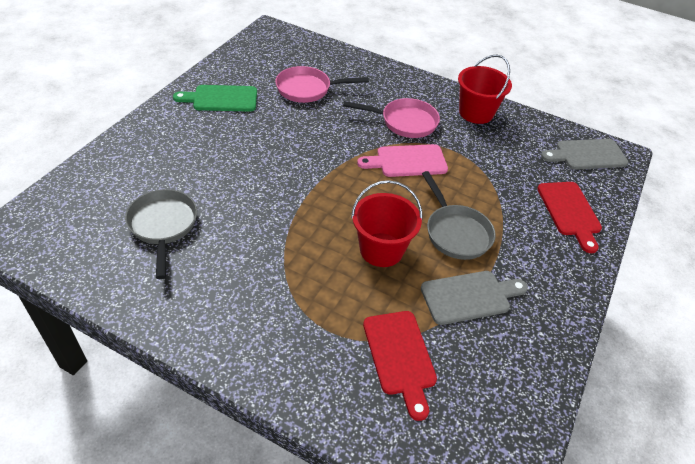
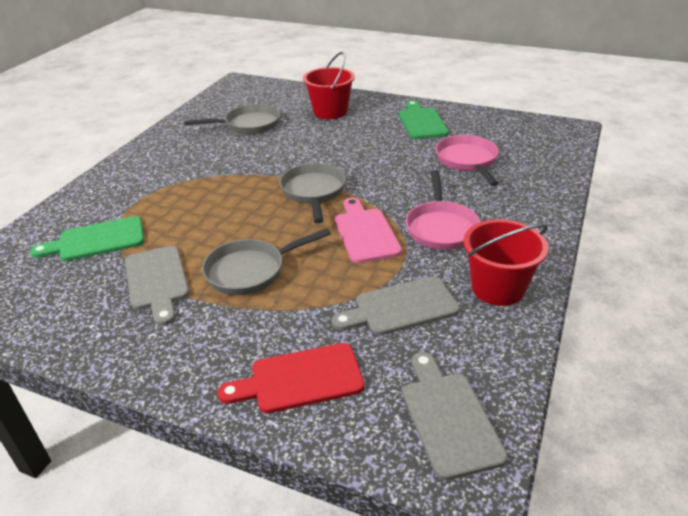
camera: 90 degrees right, 10 degrees down
red bucket [351,180,423,267] -> red bucket moved to [303,52,355,119]
red cutting board [363,311,437,421] -> green cutting board [30,216,144,261]
none -> grey pan [279,163,346,223]
none -> grey cutting board [332,276,460,336]

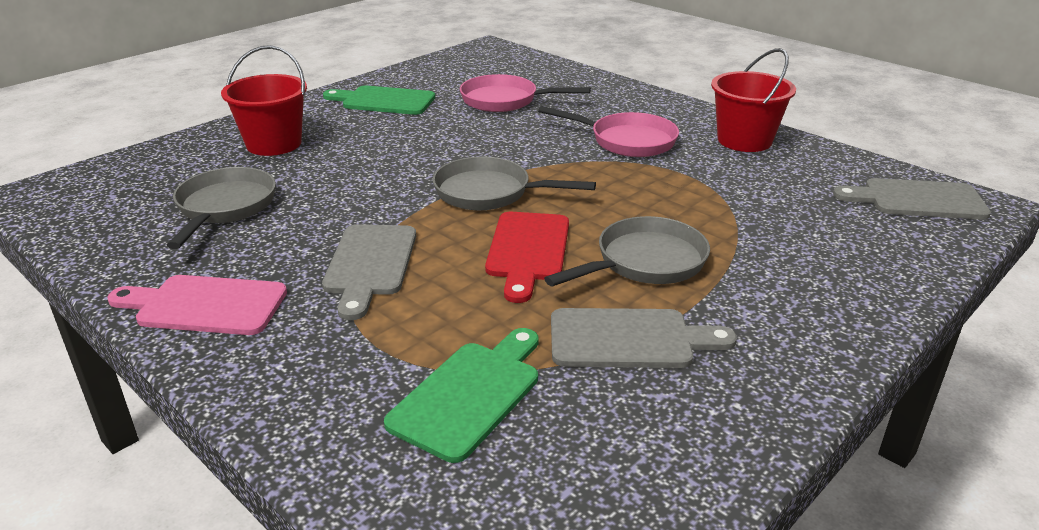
camera: 70 degrees left, 5 degrees down
green cutting board [30,216,144,261] -> green cutting board turned 150 degrees counterclockwise [384,328,539,463]
grey pan [202,228,331,295] -> grey pan turned 120 degrees counterclockwise [544,216,710,287]
red cutting board [217,343,364,413] -> red cutting board moved to [485,212,569,303]
grey cutting board [332,276,460,336] -> grey cutting board moved to [322,224,416,320]
pink cutting board [335,198,402,263] -> pink cutting board moved to [107,275,287,335]

